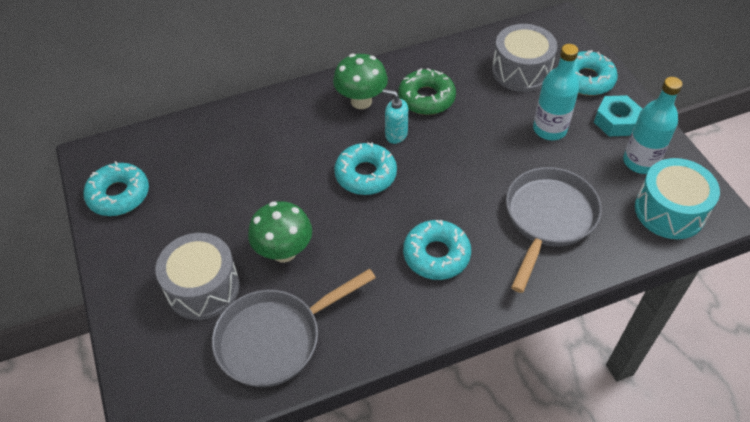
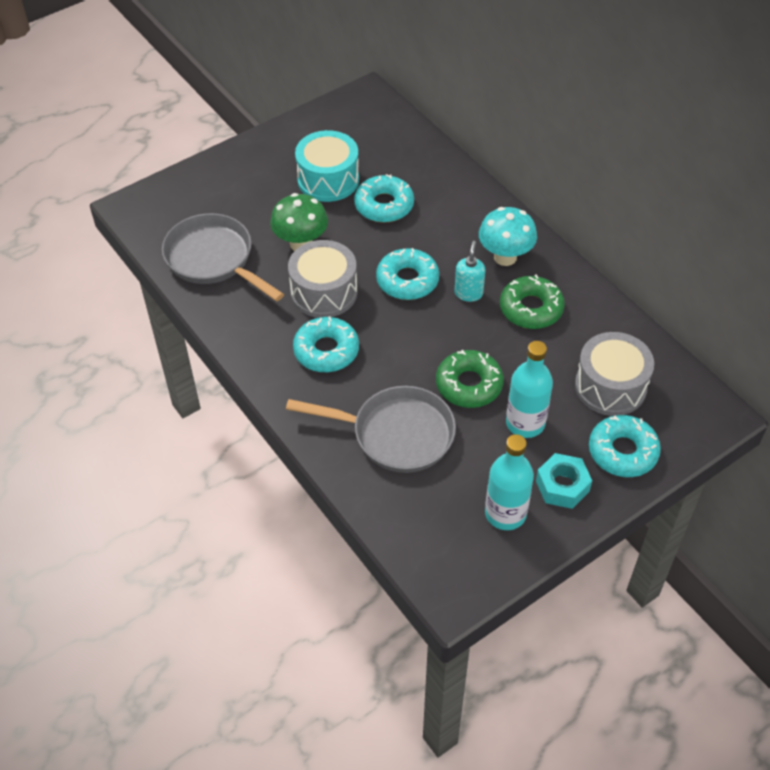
camera: 75 degrees right, 0 degrees up
turquoise donut [83,161,149,216] -> turquoise donut moved to [354,174,414,223]
grey drum [156,233,240,320] -> grey drum moved to [288,240,357,318]
green mushroom [333,54,388,109] -> turquoise mushroom [479,207,537,266]
turquoise drum [635,158,720,239] -> turquoise drum moved to [295,130,359,202]
none -> green donut [436,350,504,408]

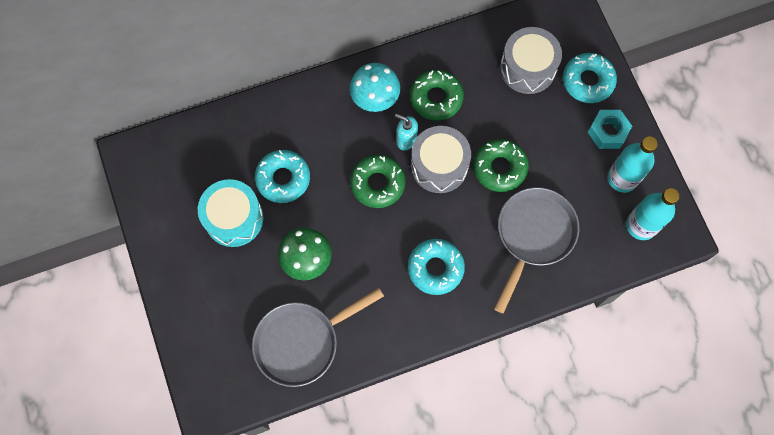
camera: 75 degrees left, 20 degrees up
grey drum [288,240,357,318] -> grey drum moved to [411,126,471,193]
turquoise donut [376,248,439,300] -> green donut [350,155,406,208]
turquoise bottle [506,341,553,438] -> turquoise bottle moved to [626,188,679,240]

